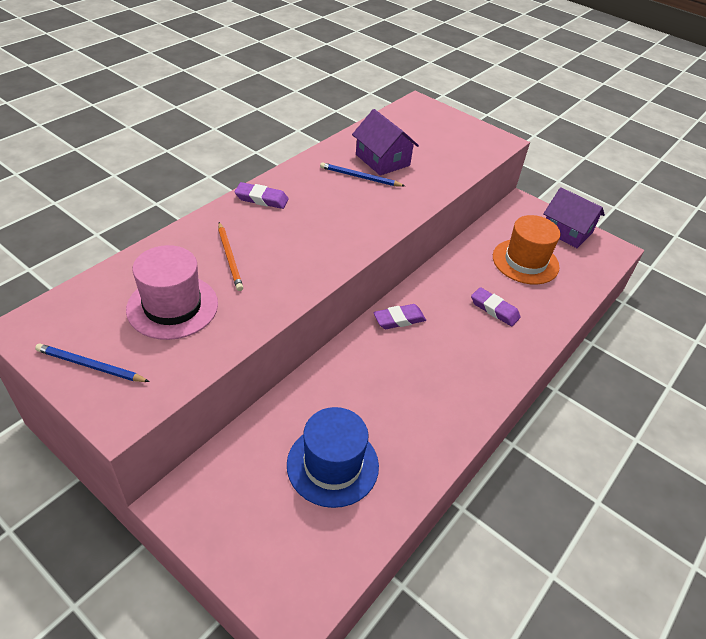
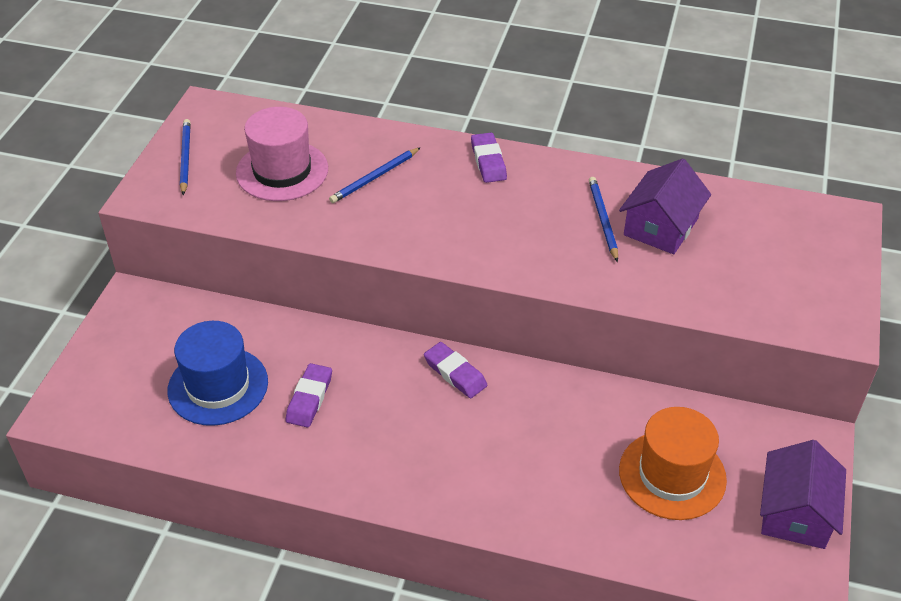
camera: 70 degrees right, 0 degrees up
orange pencil [218,222,243,291] -> blue pencil [329,147,421,203]
purple eraser [471,287,521,326] -> purple eraser moved to [286,363,332,428]

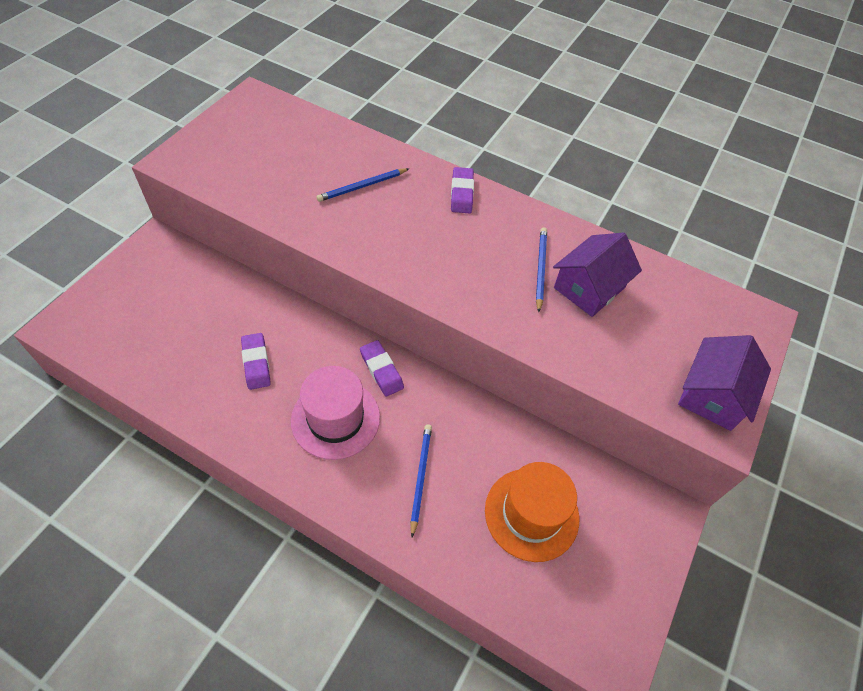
camera: 10 degrees right, 10 degrees up
blue hat [167,321,268,426] -> none
blue pencil [180,119,191,195] -> blue pencil moved to [410,424,432,538]
pink hat [236,107,328,201] -> pink hat moved to [291,366,380,460]
purple eraser [286,363,332,428] -> purple eraser turned 45 degrees counterclockwise [241,333,271,390]
purple house [760,440,846,549] -> purple house moved to [678,335,771,431]

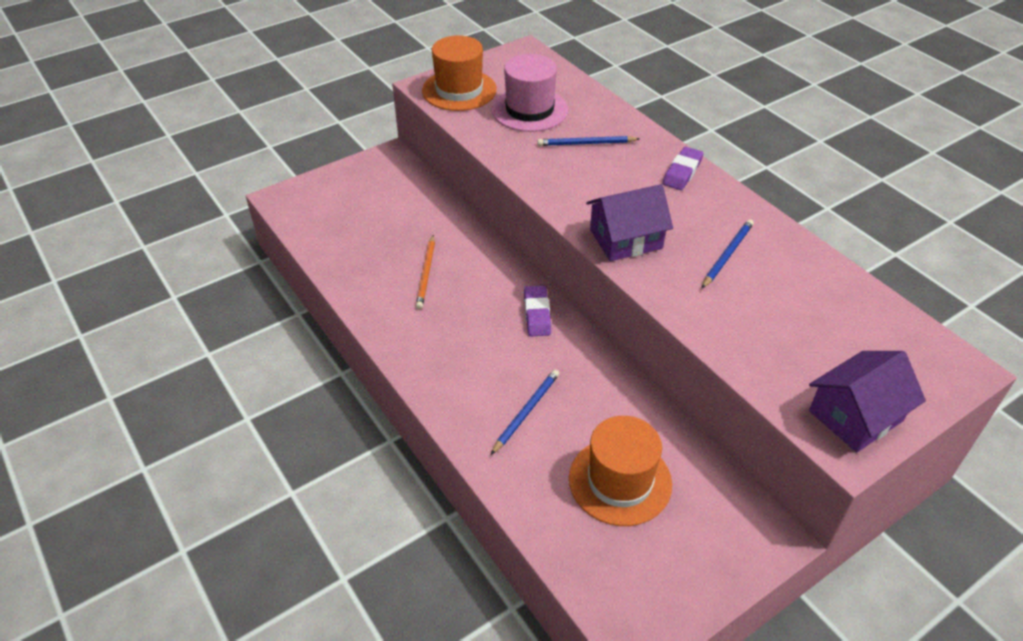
camera: 30 degrees right, 10 degrees down
purple eraser [241,333,271,390] -> orange pencil [416,235,435,309]
pink hat [291,366,380,460] -> pink hat moved to [491,54,568,132]
purple house [553,232,642,317] -> purple house moved to [586,184,673,261]
none -> orange hat [422,36,497,111]

